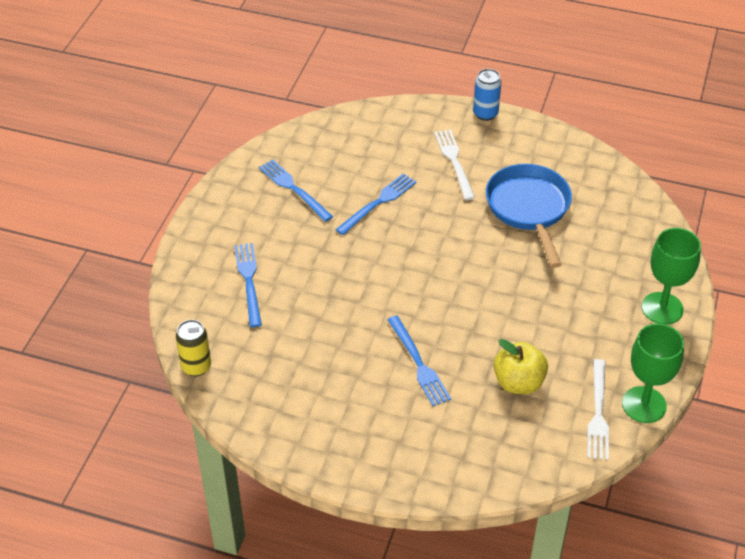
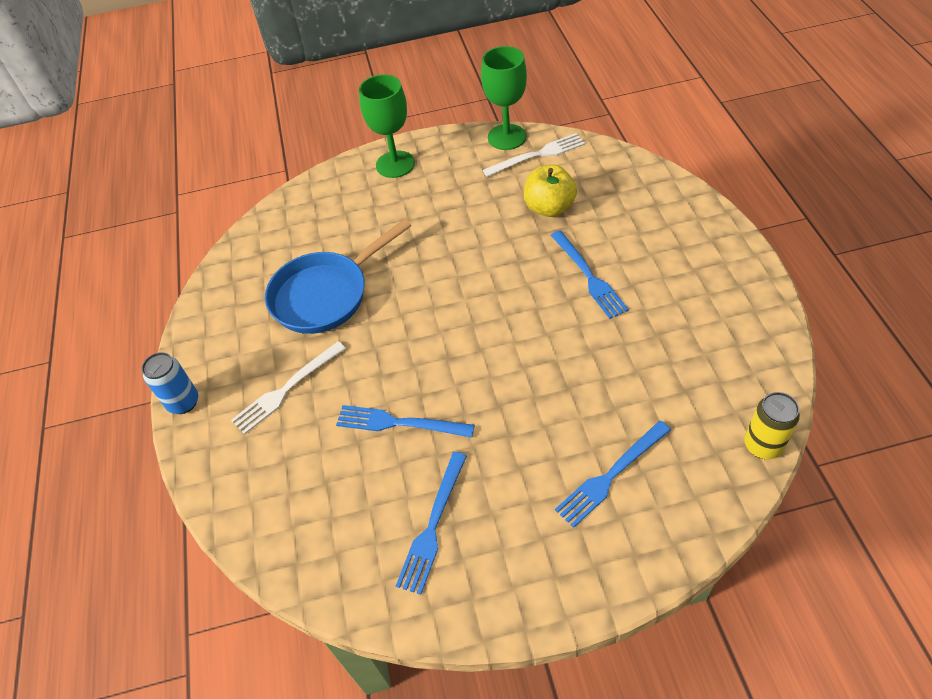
camera: 115 degrees left, 5 degrees up
blue fork [387,316,451,406] -> blue fork turned 120 degrees clockwise [551,230,629,319]

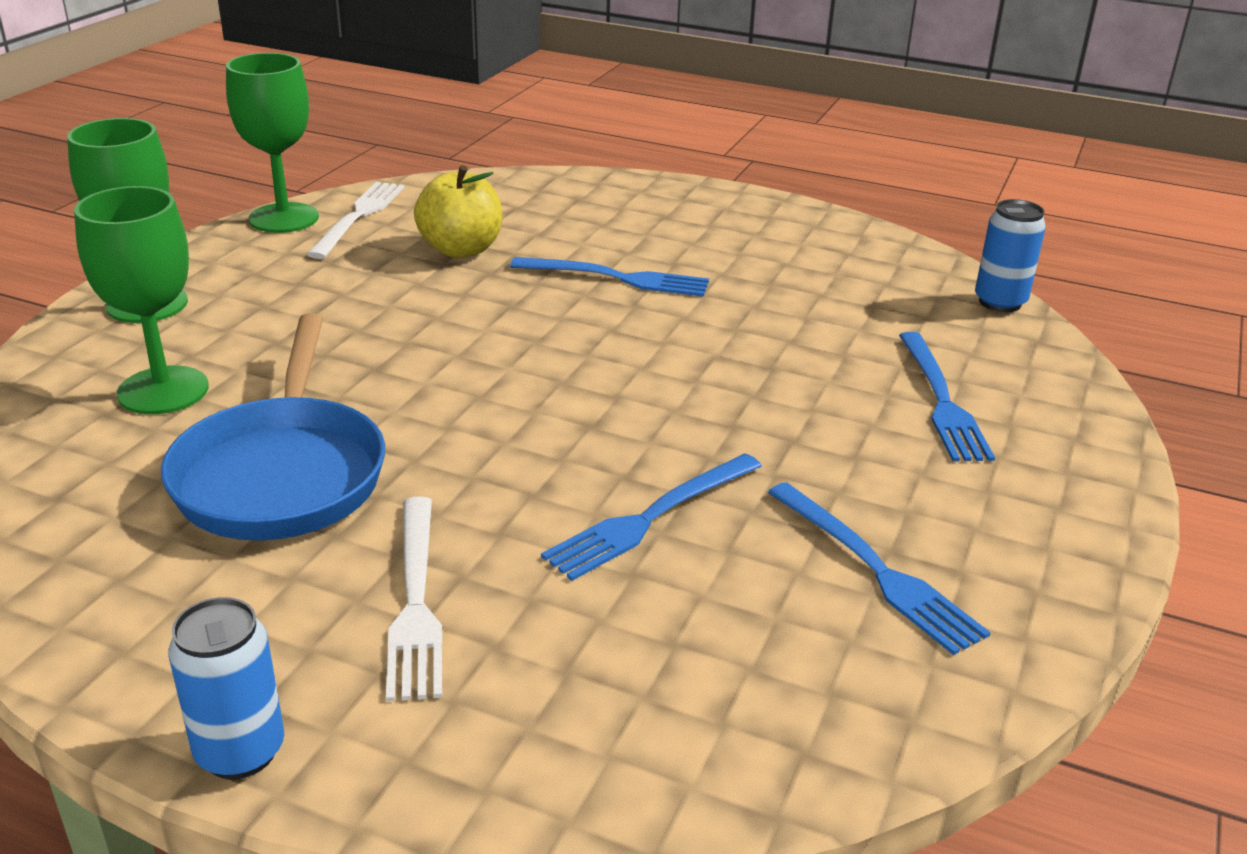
camera: 60 degrees left, 20 degrees down
yellow can [744,392,800,459] -> blue can [975,199,1046,312]
none -> green goblet [74,186,209,414]

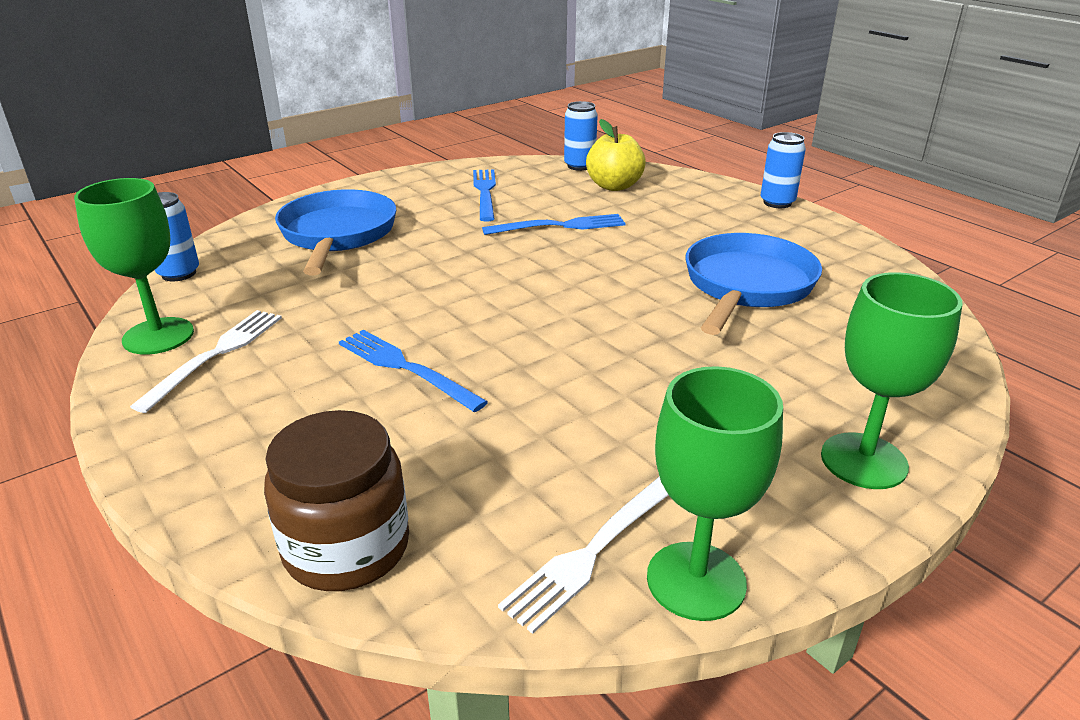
camera: 150 degrees left, 0 degrees up
green goblet [74,186,209,414] -> green goblet moved to [74,178,194,355]
white fork [386,496,442,702] -> white fork moved to [130,310,282,413]
yellow apple [414,165,502,258] -> yellow apple moved to [586,119,646,191]
blue fork [899,332,995,462] -> blue pan [275,189,396,276]
none -> brown jar [264,410,409,591]
none -> blue can [564,101,598,171]

